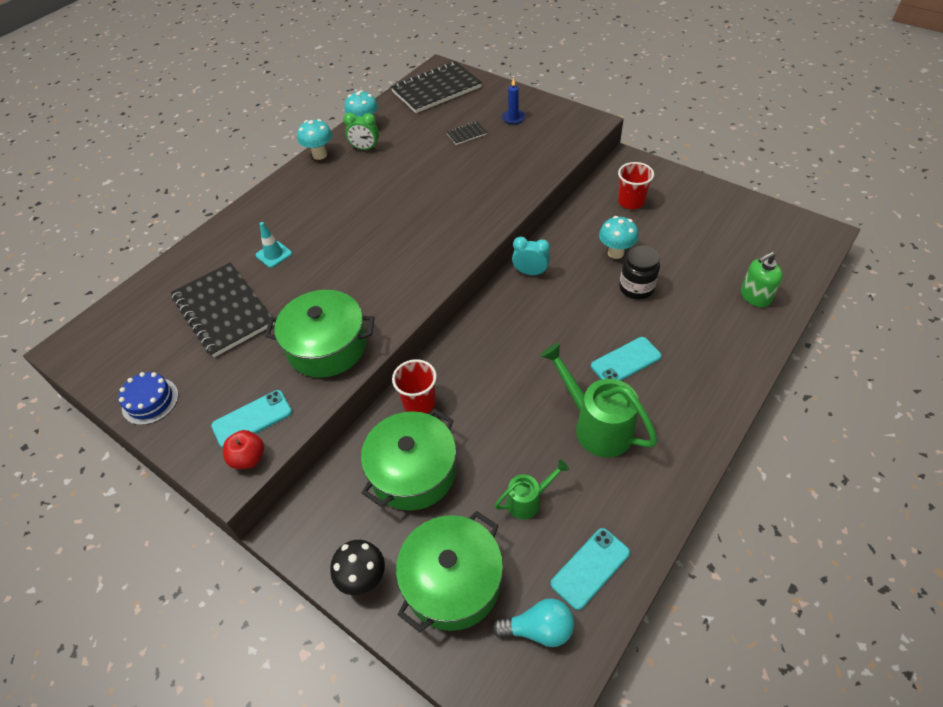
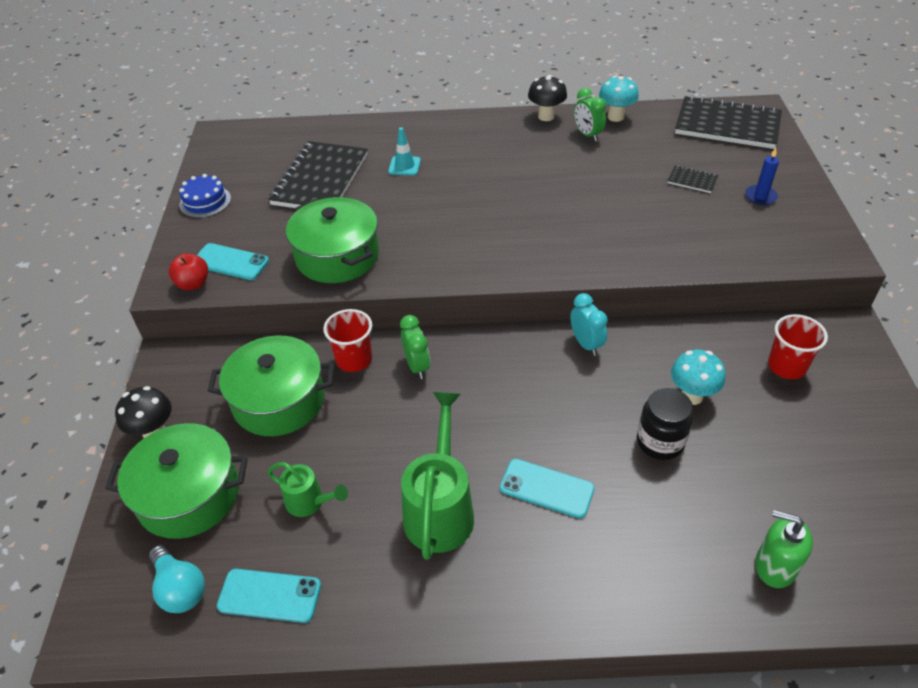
camera: 50 degrees right, 5 degrees down
turquoise mushroom [297,119,332,160] -> black mushroom [528,75,567,121]
none -> green clock [400,315,430,379]

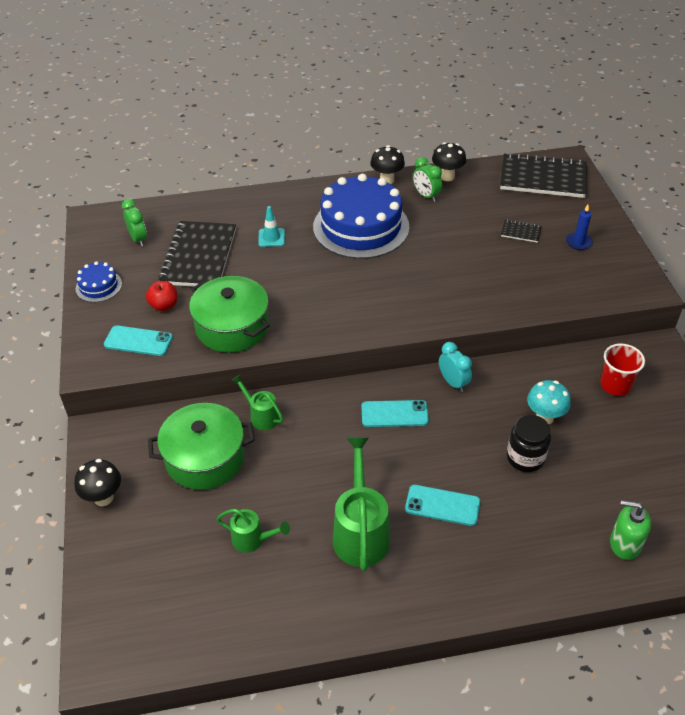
camera: 10 degrees left, 0 degrees up
green pot [105,423,248,539] -> none
turquoise light bulb [149,545,205,613] -> none
red apple [169,253,208,290] -> red apple moved to [146,281,177,311]
turquoise phone [217,569,321,623] -> turquoise phone moved to [361,400,429,427]
red cup [323,309,372,372] -> green watering can [231,375,283,430]
green clock [400,315,430,379] -> green clock moved to [122,199,147,247]
turquoise mushroom [599,76,639,122] -> black mushroom [432,142,466,181]
none -> blue cake [313,174,409,259]

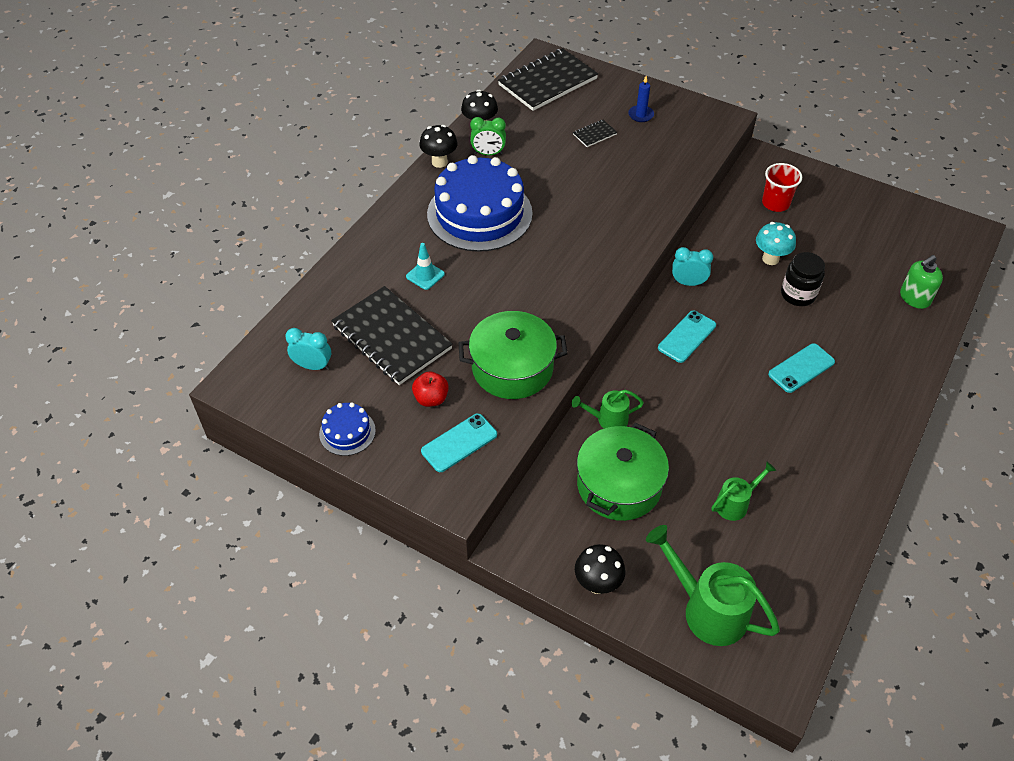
camera: 50 degrees left, 5 degrees up
green clock [122,199,147,247] -> turquoise clock [285,328,331,370]
green watering can [333,437,390,571] -> green watering can moved to [646,525,780,646]

